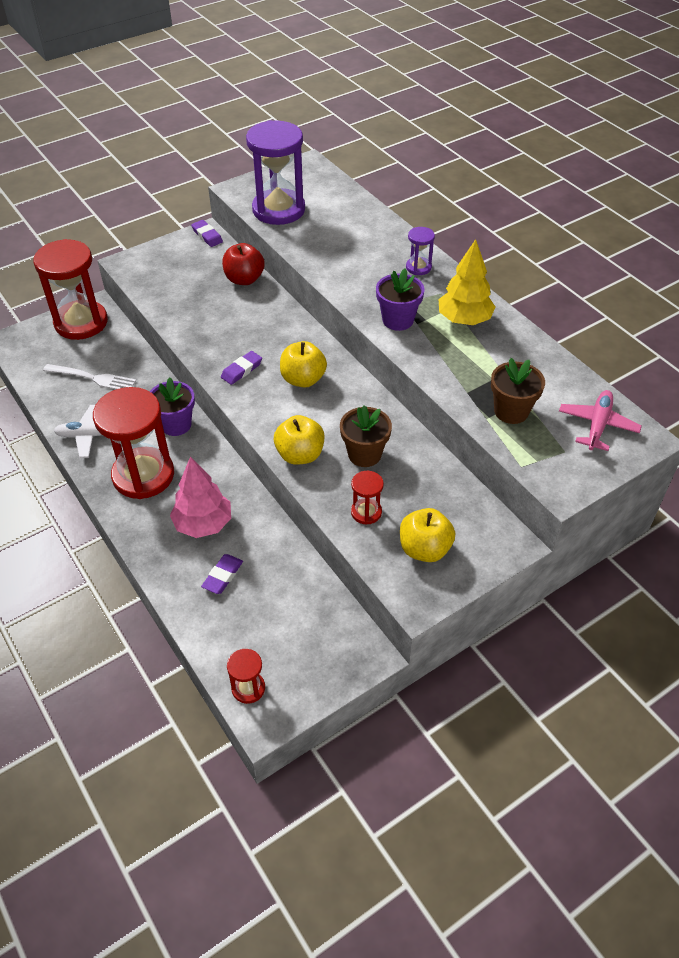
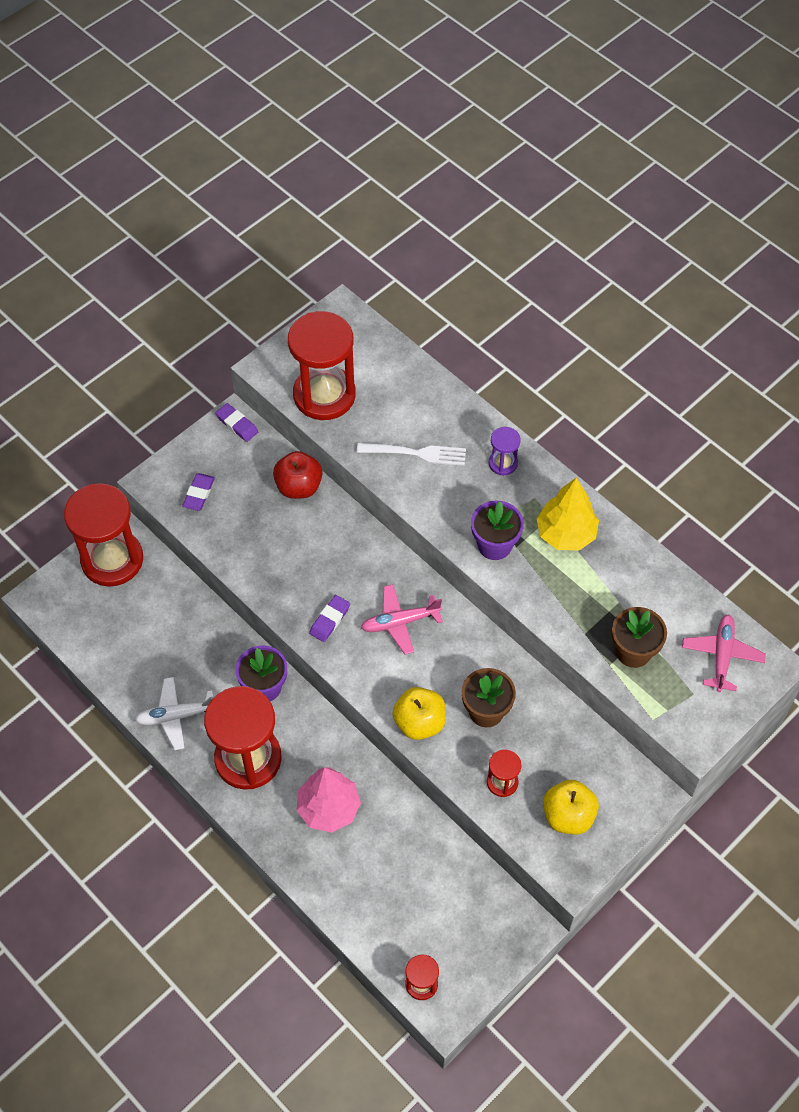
camera: 10 degrees left, 10 degrees up
white fork [43,364,136,390] -> white fork moved to [357,443,466,466]
purple eraser [201,554,243,594] -> purple eraser moved to [182,473,215,511]
purple hourglass [246,120,305,225] -> red hourglass [288,311,356,420]
yellow apple [280,341,327,388] -> pink plane [361,584,443,655]

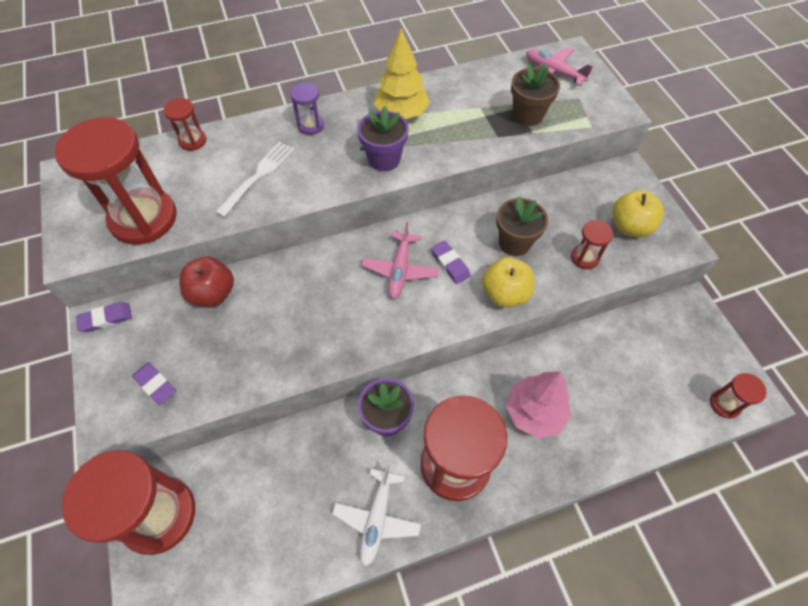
camera: 65 degrees left, 0 degrees up
purple eraser [309,595,350,642] -> purple eraser moved to [431,241,470,284]
none -> red hourglass [163,98,207,151]

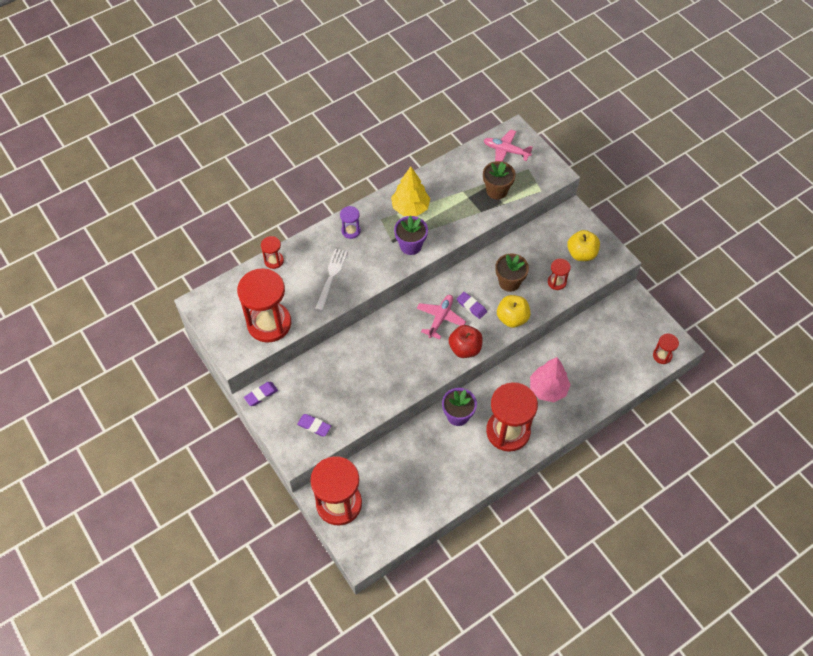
camera: 15 degrees left, 0 degrees up
red apple [180,256,234,307] -> red apple moved to [449,325,483,358]
white plane [332,465,421,566] -> none
pink plane [362,222,439,299] -> pink plane turned 150 degrees counterclockwise [416,295,466,339]

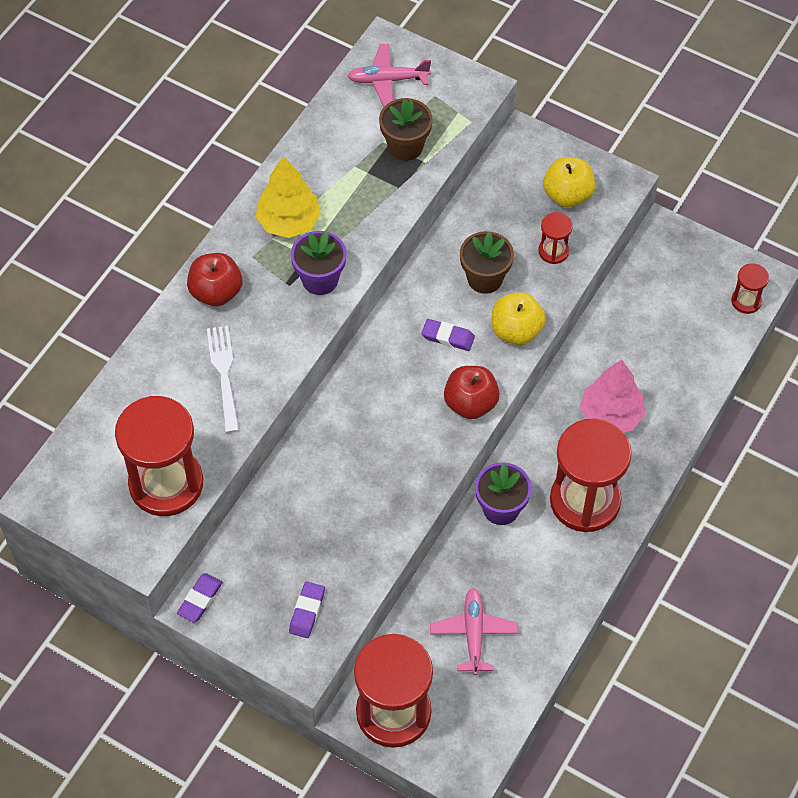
camera: 25 degrees left, 0 degrees up
red hourglass [261,236,284,269] -> none
purple eraser [297,414,331,437] -> purple eraser turned 75 degrees counterclockwise [289,581,325,638]
purple hourglass [340,206,361,239] -> red apple [187,253,242,306]
pink plane [416,295,466,339] -> pink plane moved to [430,588,518,675]

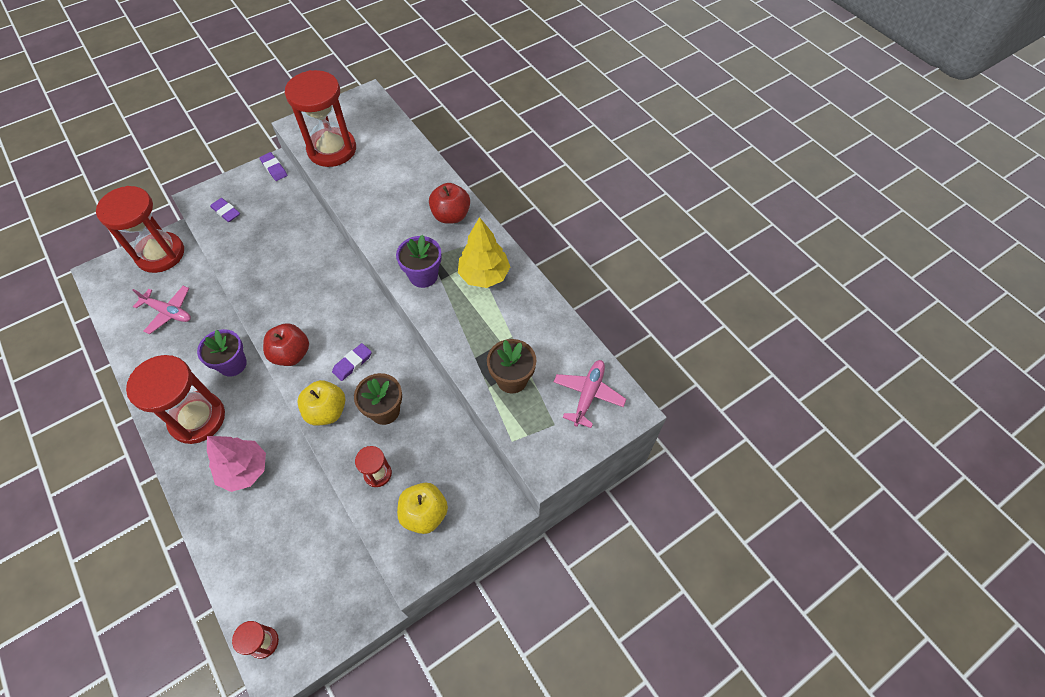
camera: 115 degrees right, 0 degrees up
white fork [207,326,239,433] -> none

